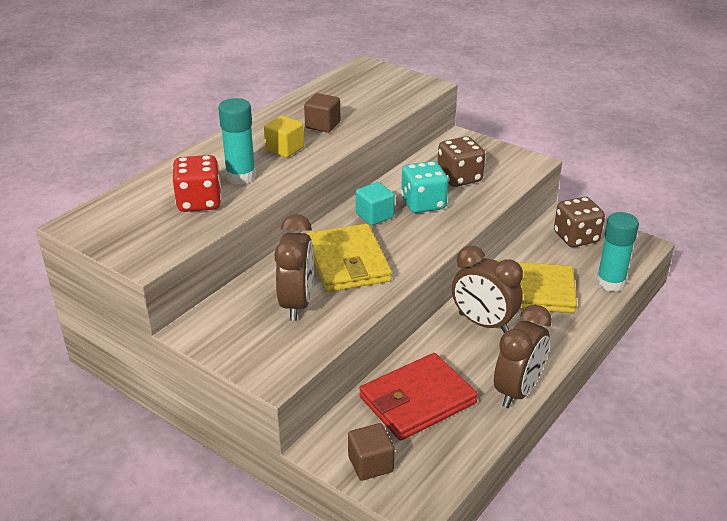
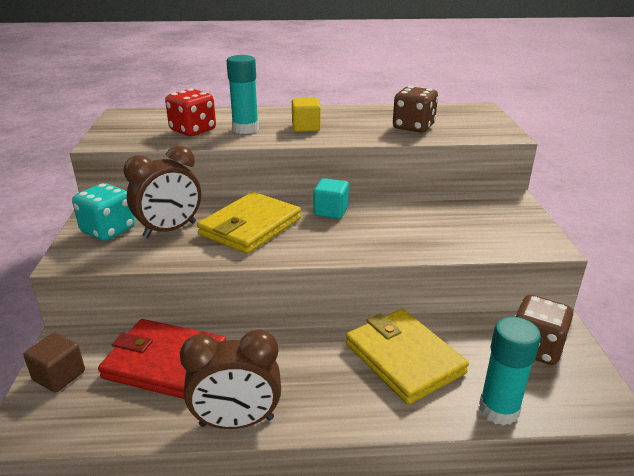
camera: 50 degrees right, 5 degrees down
brown cube [304,93,340,133] -> none
turquoise dice [401,161,448,213] -> turquoise dice moved to [72,183,135,241]
brown dice [438,136,485,187] -> brown dice moved to [393,86,438,133]
brown clock [452,246,523,333] -> none

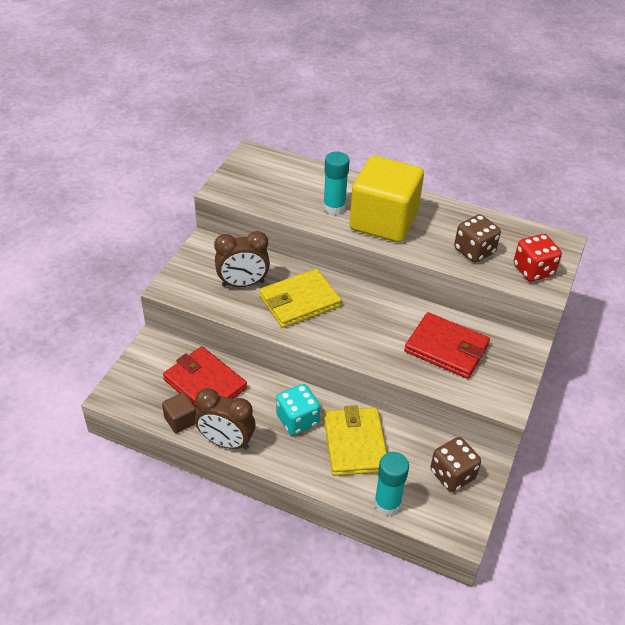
camera: 25 degrees right, 15 degrees up
brown cube [23,333,85,393] -> brown cube moved to [162,392,196,433]
turquoise dice [72,183,135,241] -> turquoise dice moved to [276,384,320,435]
red dice [165,89,216,136] -> red dice moved to [514,234,562,281]
yellow cube [292,98,321,132] -> yellow cube [349,156,424,242], size x2.41
turquoise cube [314,178,349,219] -> none
none -> red wallet [404,312,490,379]

